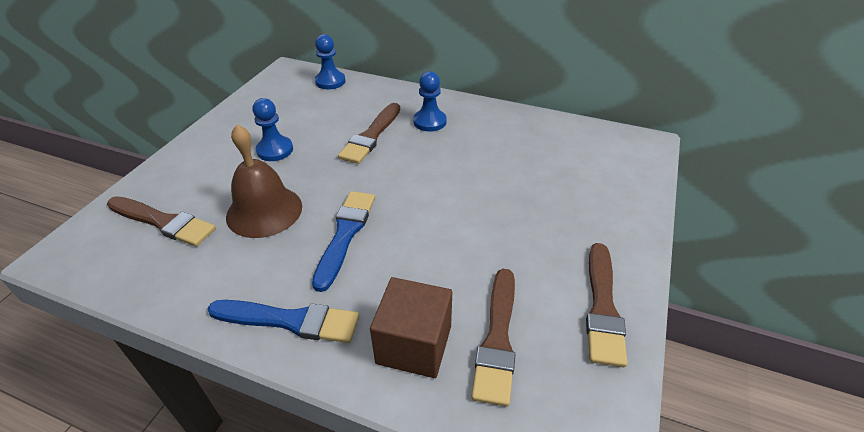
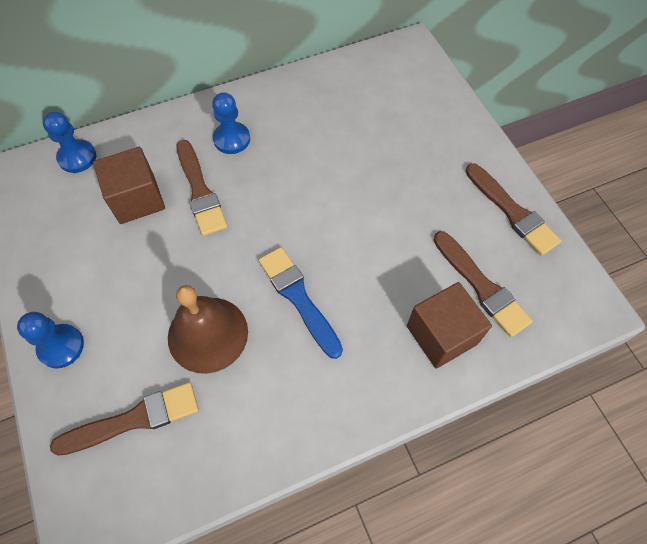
camera: 45 degrees left, 20 degrees up
blue brush [208,300,359,343] -> none
blue pawn [253,98,293,161] -> blue pawn moved to [17,312,84,368]
none -> brown cube [93,147,165,224]

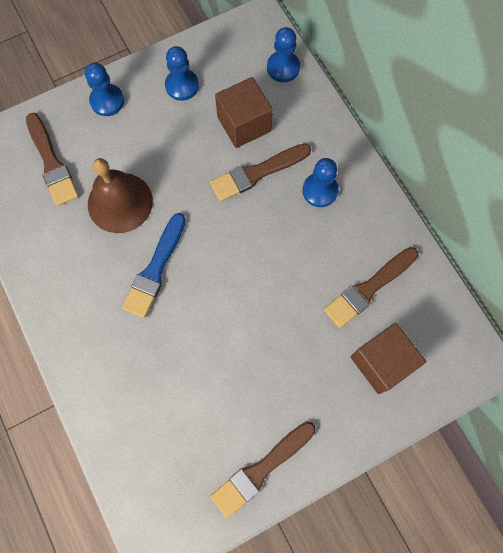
camera: 85 degrees right, 10 degrees up
blue brush [259,247,343,359] -> blue brush turned 150 degrees clockwise [122,213,186,318]
brown cube [407,282,492,369] -> brown cube moved to [351,323,426,394]
brown brush [433,231,533,337] -> brown brush moved to [324,247,419,328]
none -> blue pawn [165,46,199,101]

